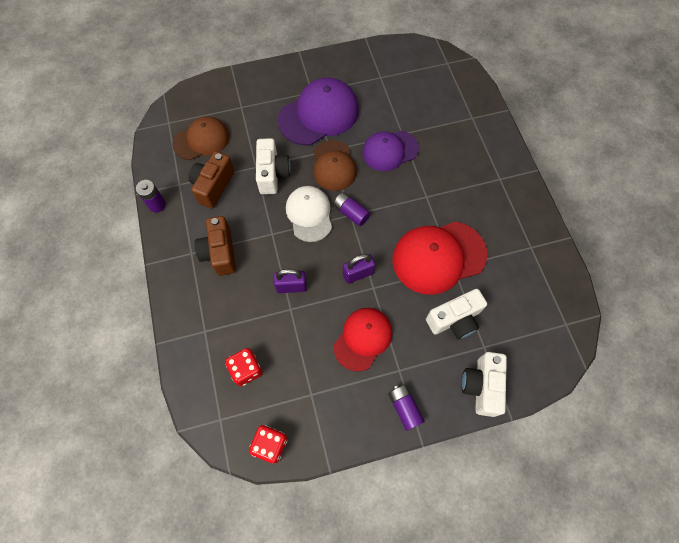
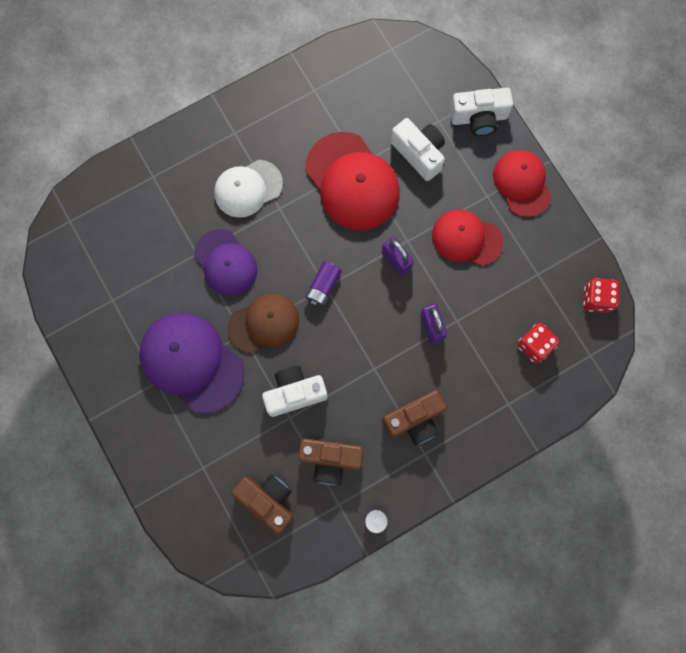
camera: 105 degrees left, 10 degrees up
brown cap [172,116,229,160] -> brown camera [231,474,294,534]
white cap [286,186,332,242] -> white cap moved to [214,160,283,218]
purple battery [388,385,425,431] -> red cap [493,150,552,217]

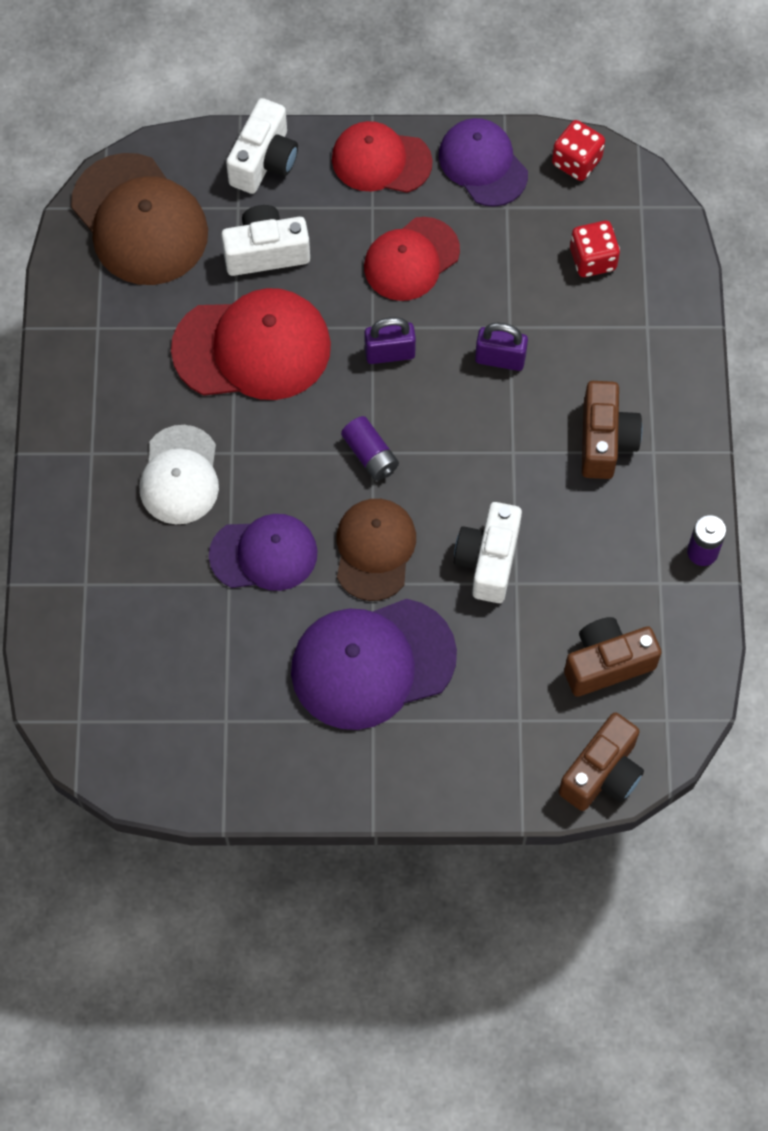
camera: 60 degrees left, 10 degrees down
brown camera [298,438,364,485] -> brown camera moved to [559,713,644,811]
none -> brown cap [71,153,208,285]
none -> purple cap [439,118,528,207]

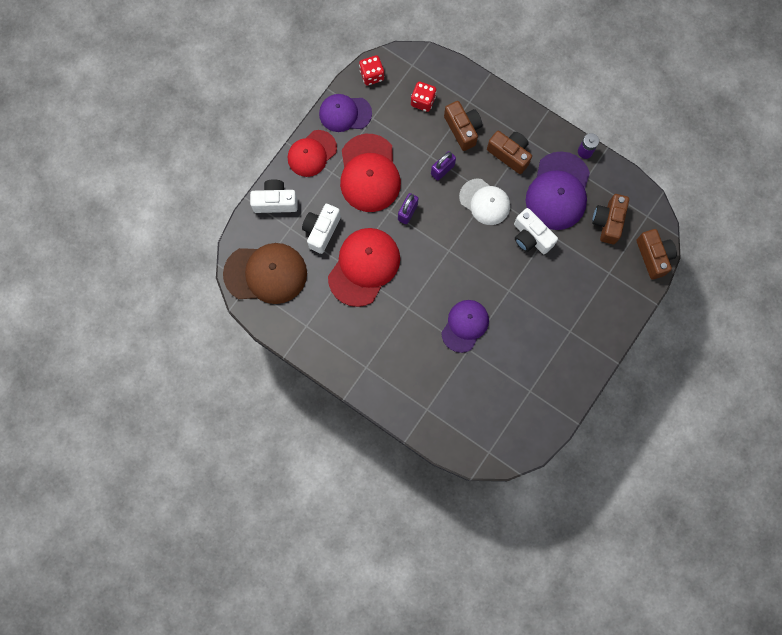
camera: 55 degrees left, 10 degrees up
white cap [140,425,219,524] -> white cap moved to [459,179,510,225]
white camera [226,98,298,194] -> white camera turned 60 degrees counterclockwise [250,179,298,213]
purple cap [291,599,457,730] -> purple cap moved to [526,152,590,230]
brown cap [337,499,416,601] -> none
purple battery [341,416,399,481] -> none
red cap [364,217,460,301] -> red cap [340,134,401,212], size x1.52
none -> brown camera [444,101,483,151]

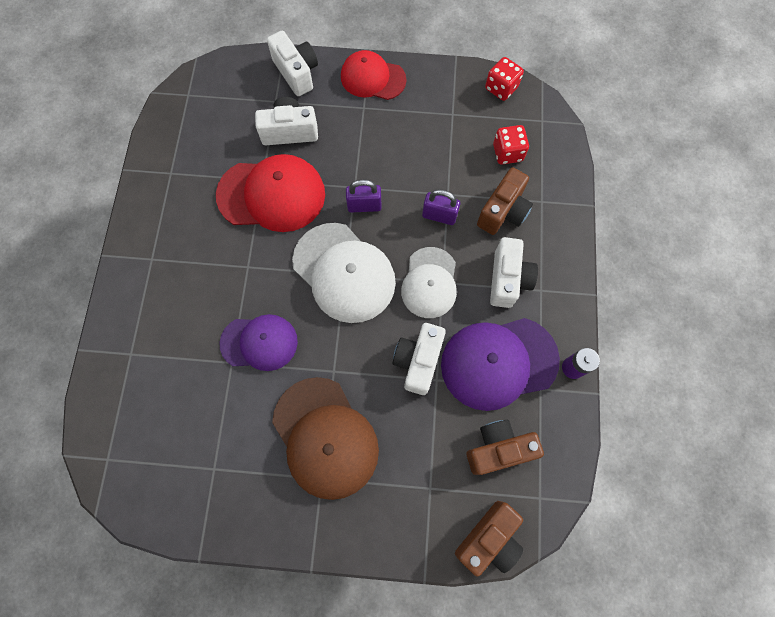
camera: 60 degrees right, 5 degrees down
brown cap [223,243,307,304] -> brown cap moved to [272,377,379,500]
purple cap [319,94,372,132] -> none
red cap [340,134,401,212] -> none
brown camera [487,131,532,174] -> white camera [490,237,538,308]
none -> white cap [292,223,396,323]

